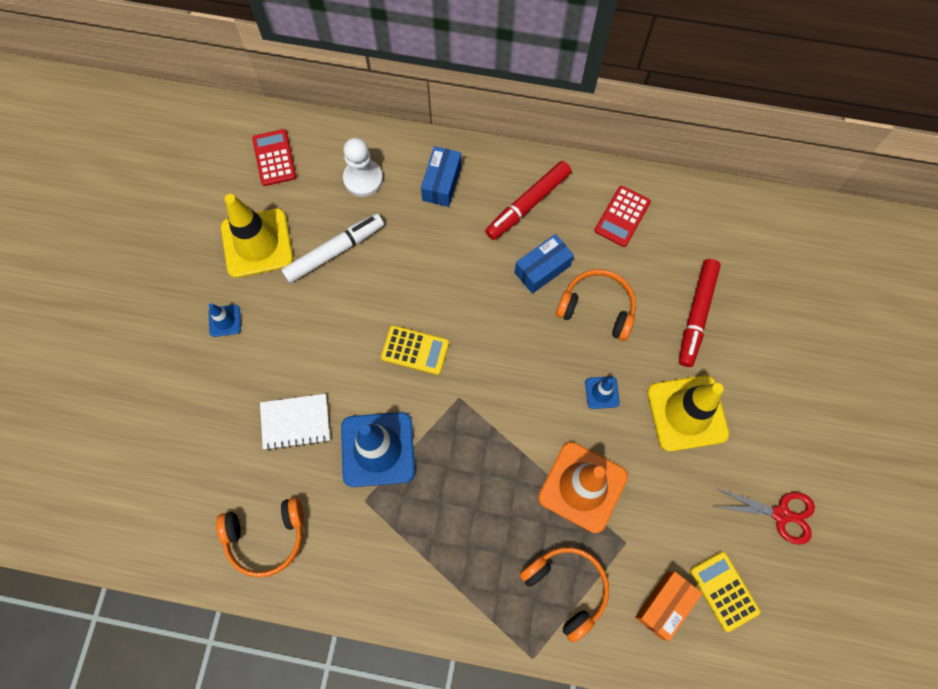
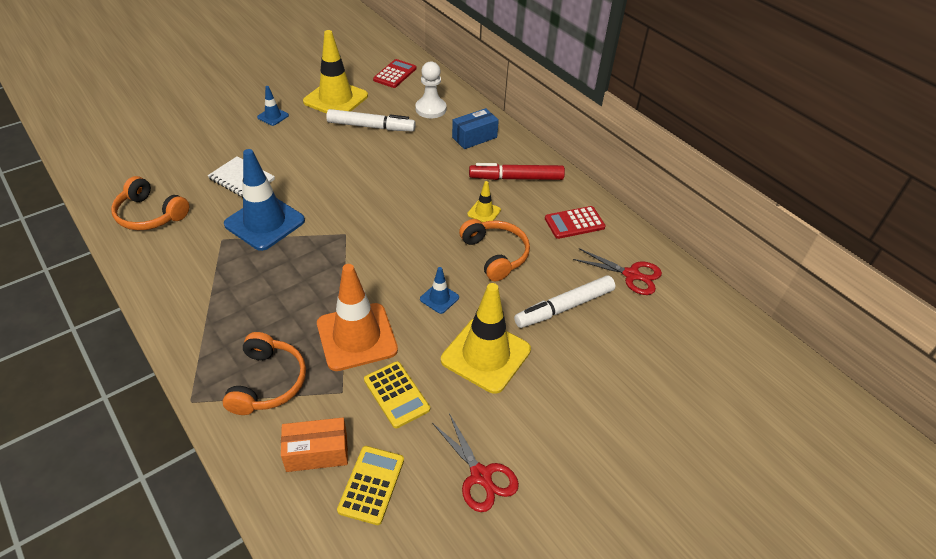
camera: 40 degrees right, 25 degrees down
yellow calculator [381,325,449,375] -> yellow calculator moved to [364,361,430,429]
blue box [515,234,574,294] -> yellow traffic cone [467,181,501,222]
red marker [679,259,721,367] -> white marker [514,275,615,328]
none -> red scissors [573,248,662,295]

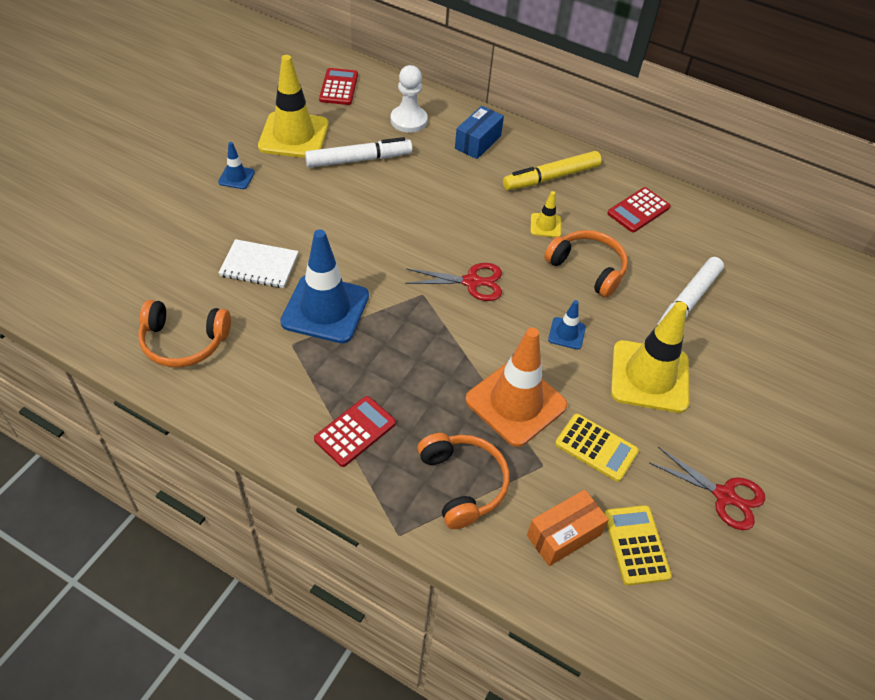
camera: 25 degrees left, 5 degrees up
red marker [469,163,565,180] -> yellow marker [503,151,602,190]
red scissors [573,248,662,295] -> red scissors moved to [405,263,502,301]
none -> red calculator [314,396,396,467]

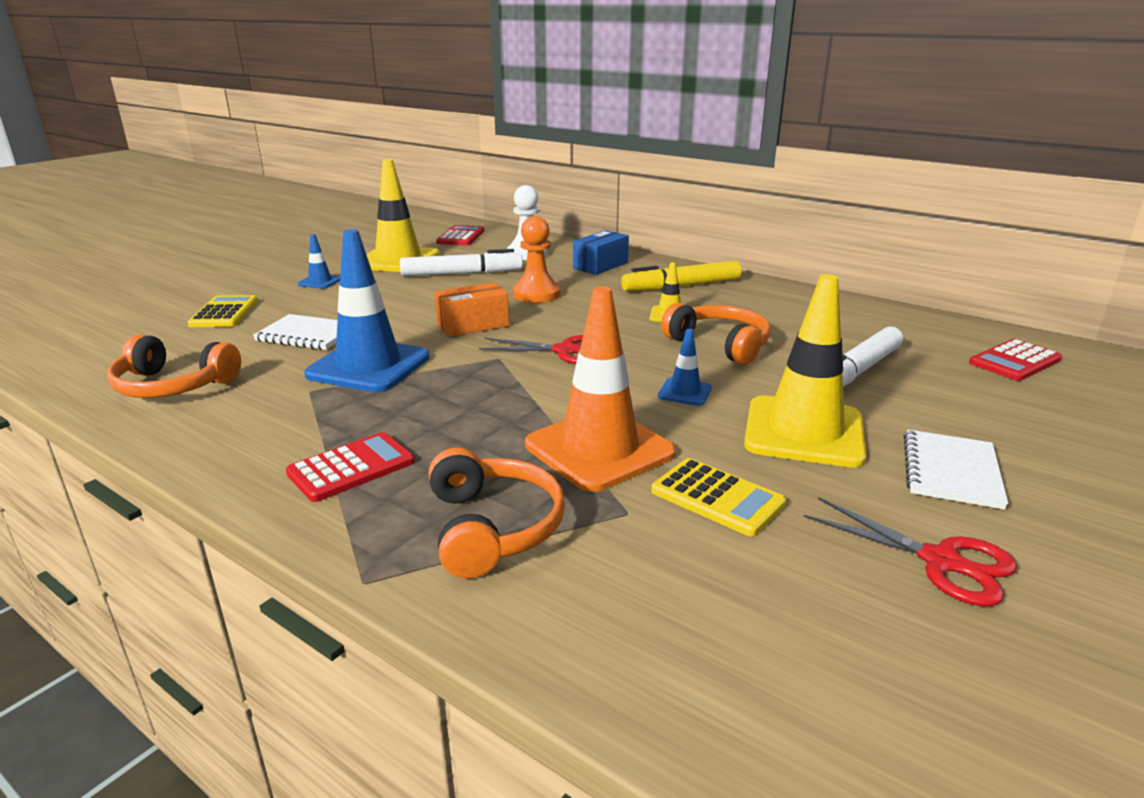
camera: 10 degrees right, 25 degrees down
orange box [527,489,609,566] -> orange box moved to [435,282,509,337]
yellow calculator [604,505,672,586] -> yellow calculator moved to [188,295,258,327]
red calculator [607,187,670,232] -> red calculator moved to [969,339,1062,381]
none -> orange pawn [513,216,560,303]
none -> white notebook [904,429,1008,510]

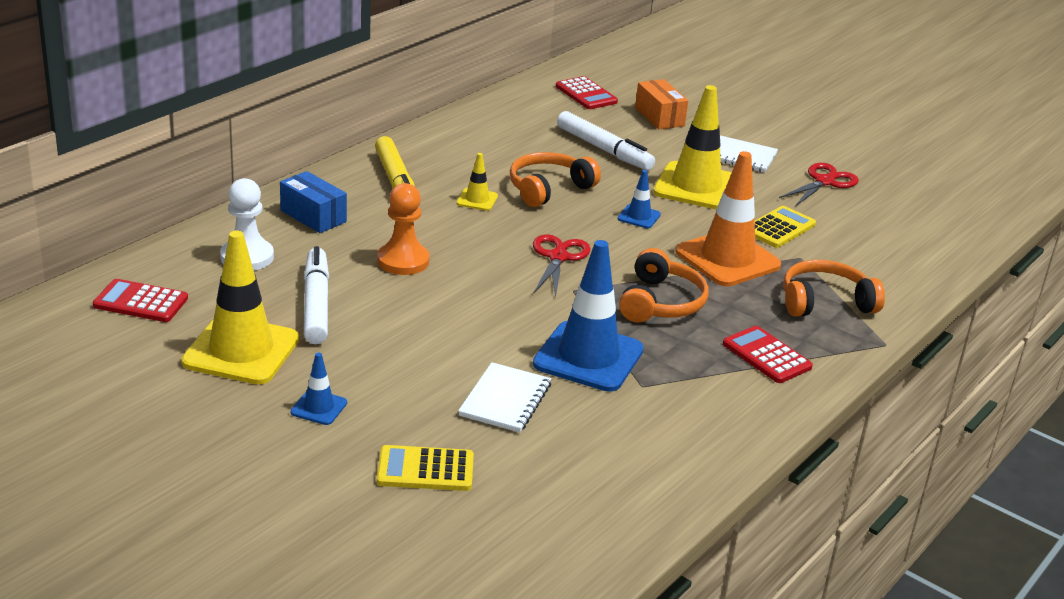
camera: 90 degrees left, 5 degrees up
orange headphones [107,335,241,398] -> orange headphones moved to [619,248,709,323]
orange box [435,282,509,337] -> orange box moved to [635,79,688,130]

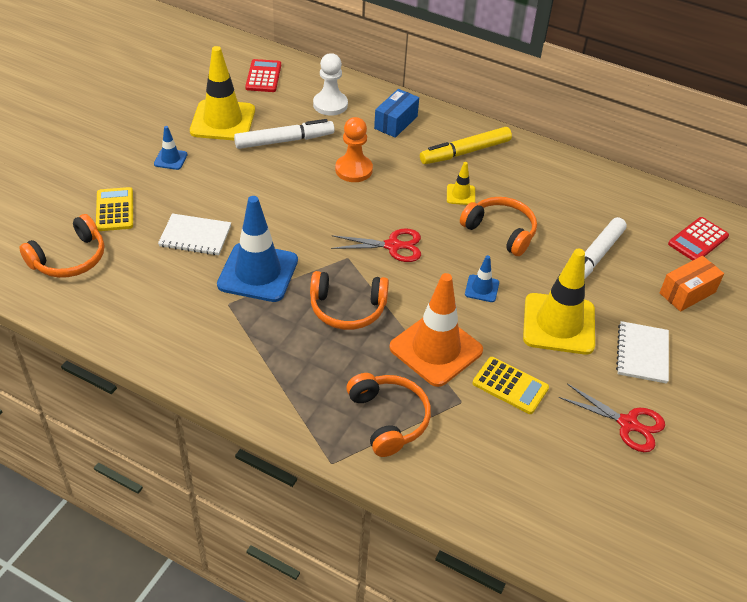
camera: 80 degrees right, 15 degrees up
red calculator [723,326,813,383] -> none
none -> orange headphones [19,214,104,278]

